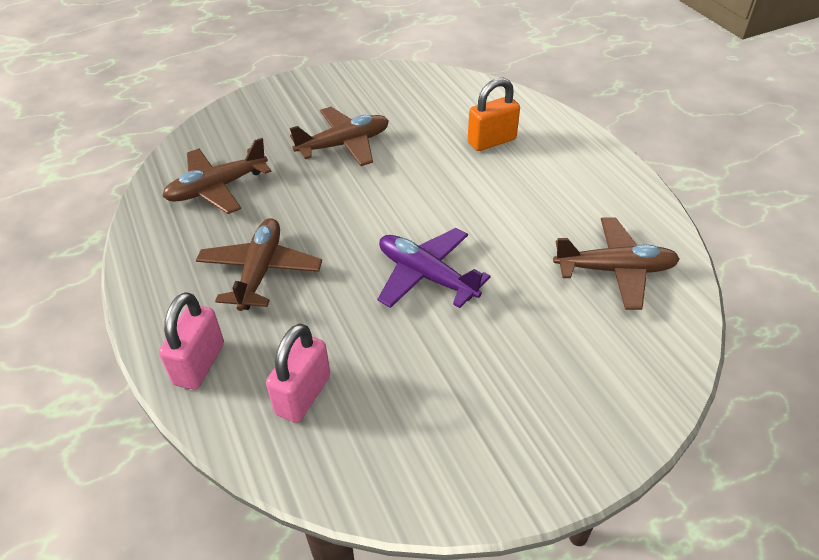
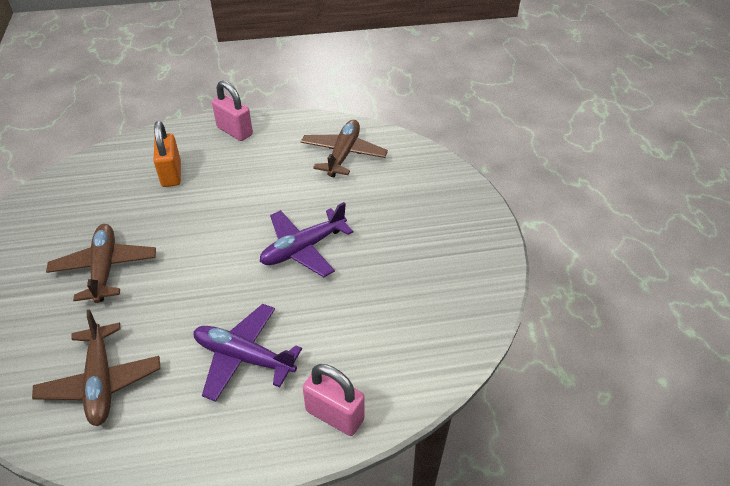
camera: 75 degrees left, 0 degrees up
brown plane [196,218,322,311] -> purple plane [194,304,302,402]
pink padlock [266,323,330,423] -> pink padlock moved to [212,81,253,141]

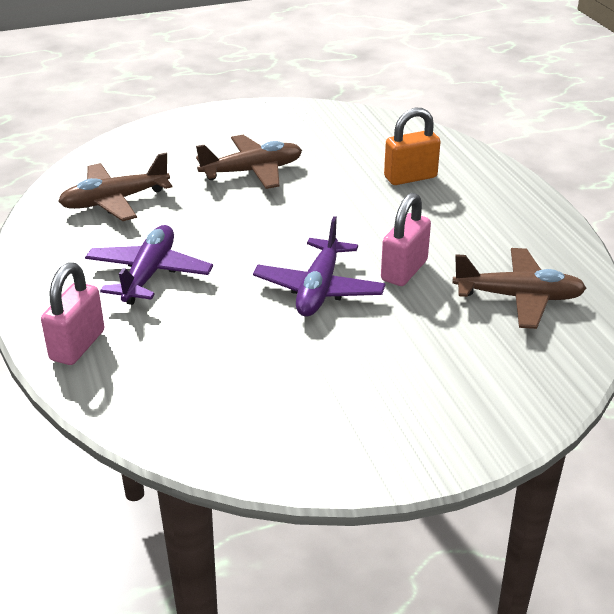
camera: 80 degrees right, 10 degrees down
pink padlock [212,81,253,141] -> pink padlock moved to [381,193,431,286]
purple plane [260,202,353,277] -> purple plane turned 120 degrees counterclockwise [253,216,386,317]

